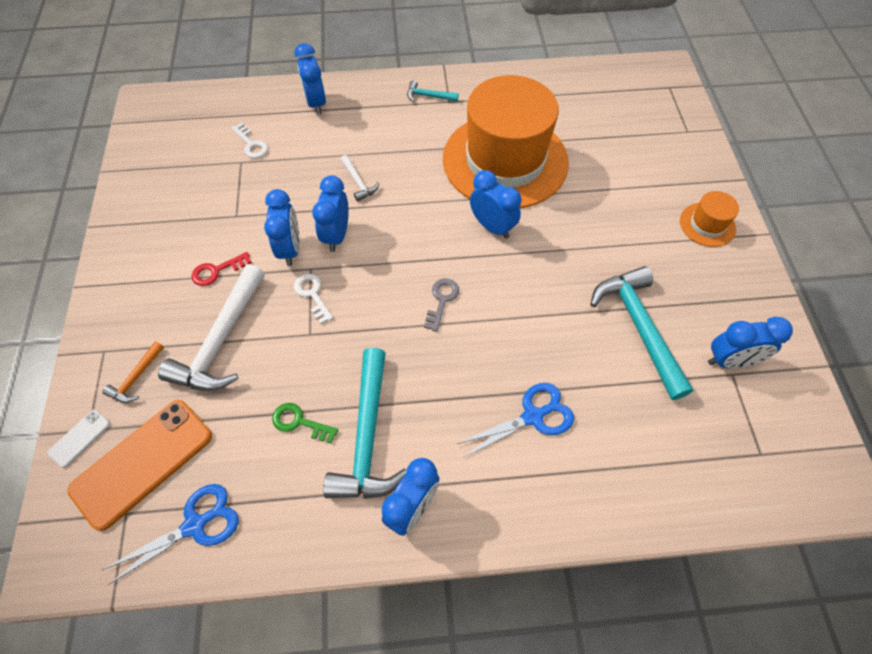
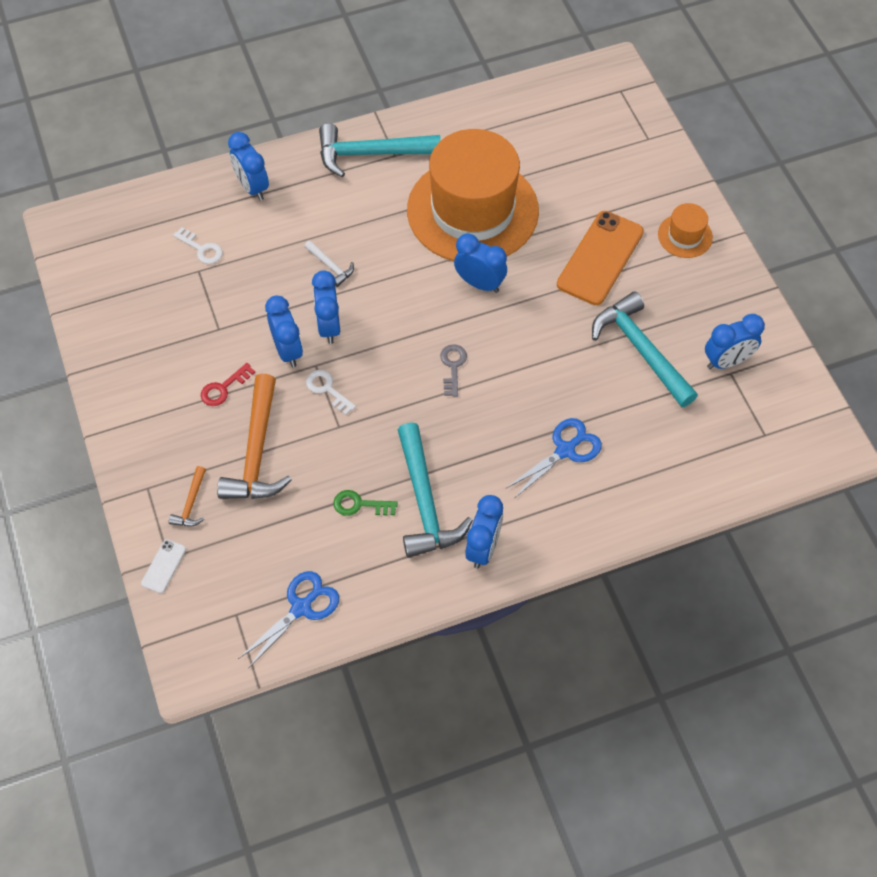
camera: 15 degrees left, 0 degrees up
orange phone [68,400,212,531] -> orange phone moved to [557,211,644,305]
white hammer [158,264,265,391] -> orange hammer [217,374,291,499]
turquoise hammer [407,80,459,102] -> turquoise hammer [319,123,441,177], size x2.14

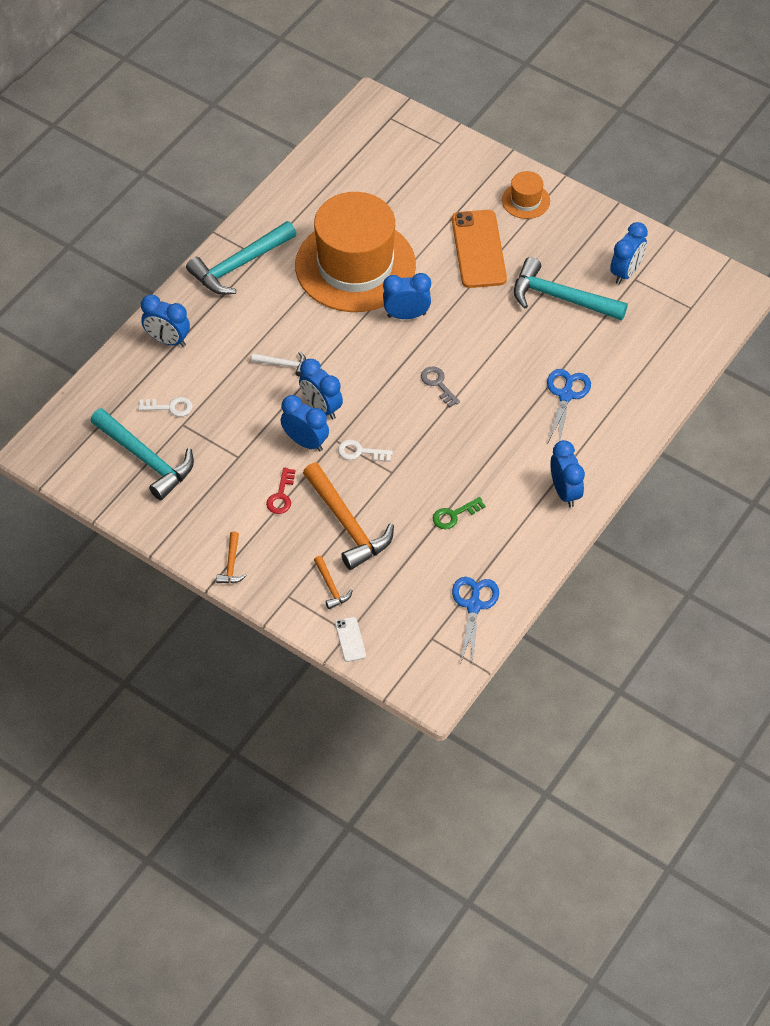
camera: 35 degrees left, 5 degrees down
turquoise hammer [398,422,473,558] -> turquoise hammer moved to [90,408,194,500]
none -> orange hammer [216,531,247,583]

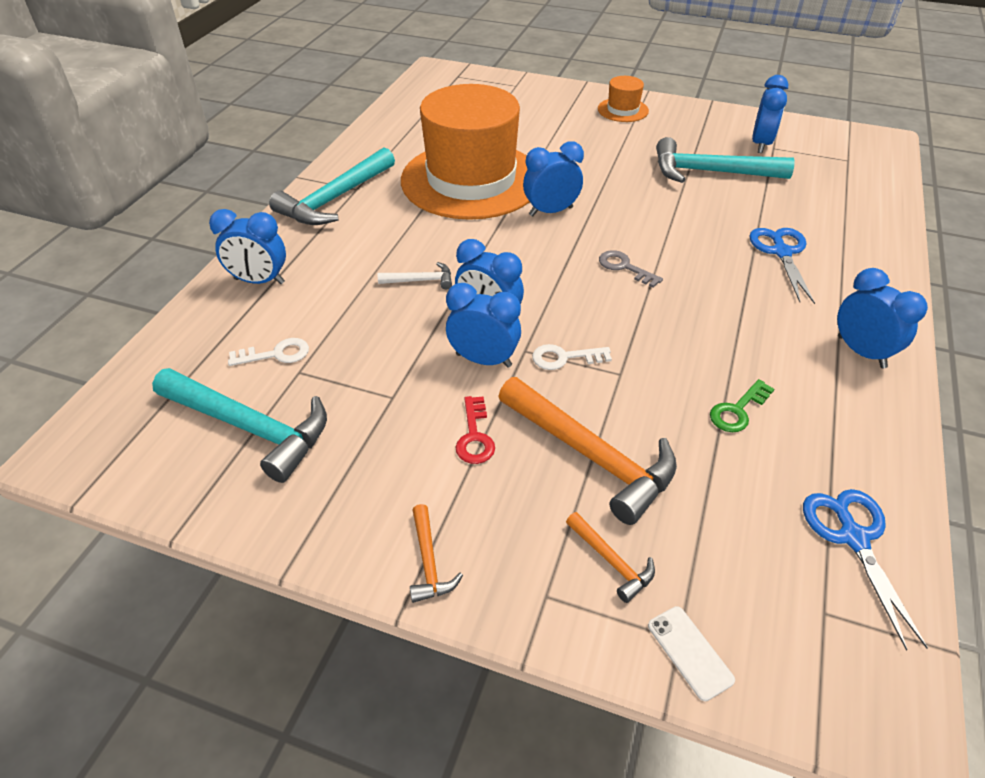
camera: 15 degrees left, 10 degrees down
orange phone [452,210,507,288] -> none

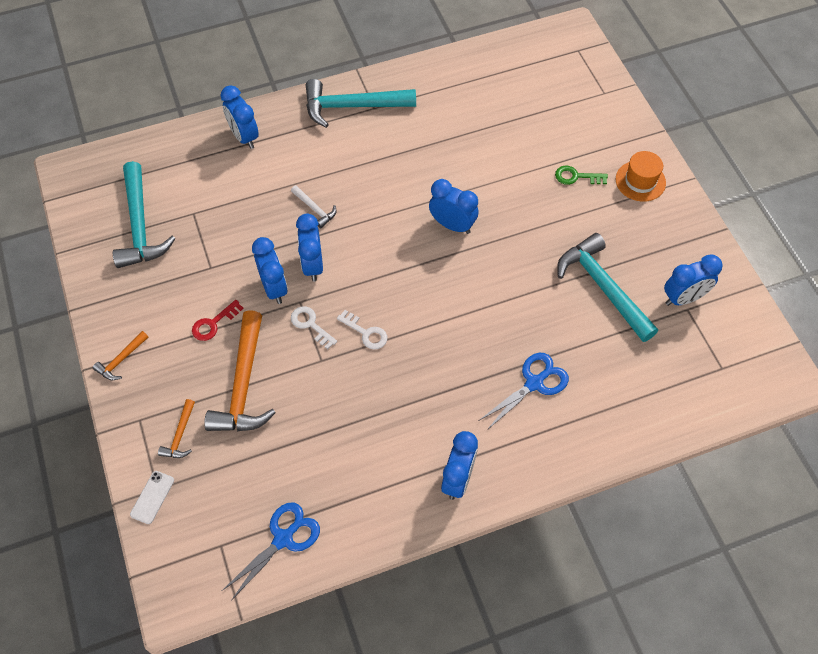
camera: 50 degrees right, 15 degrees up
white key [228,338,309,366] -> white key moved to [337,310,388,349]
orange hat [401,84,530,220] -> none
grey key [599,250,663,288] -> none
green key [710,379,774,432] -> green key moved to [555,166,608,185]

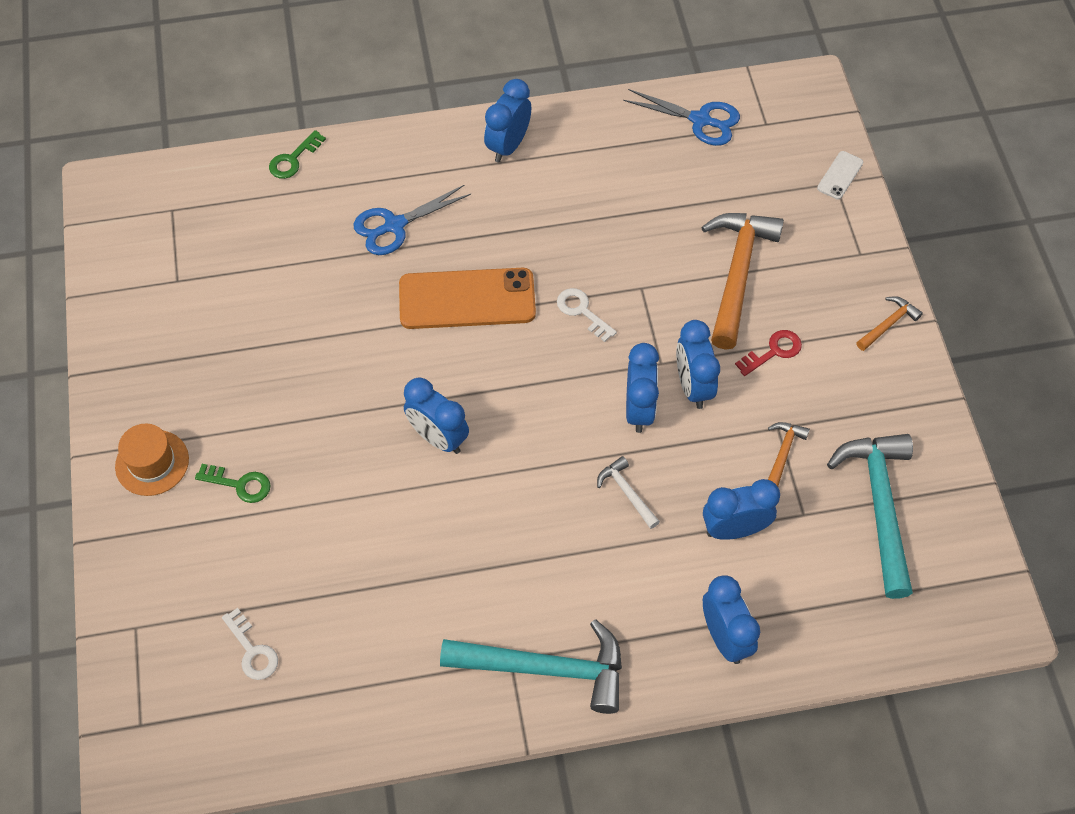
camera: 170 degrees left, 0 degrees up
orange hammer [158,399,195,458] -> orange hammer moved to [768,422,810,486]
blue scissors [222,502,320,601] -> blue scissors turned 120 degrees counterclockwise [623,89,740,146]
white key [291,306,337,350] -> white key moved to [222,608,278,680]
turquoise hammer [557,233,658,342] -> none
blue clock [664,254,723,306] -> blue clock moved to [703,479,780,540]
none -> green key [269,130,326,179]
none -> orange phone [399,268,536,329]

